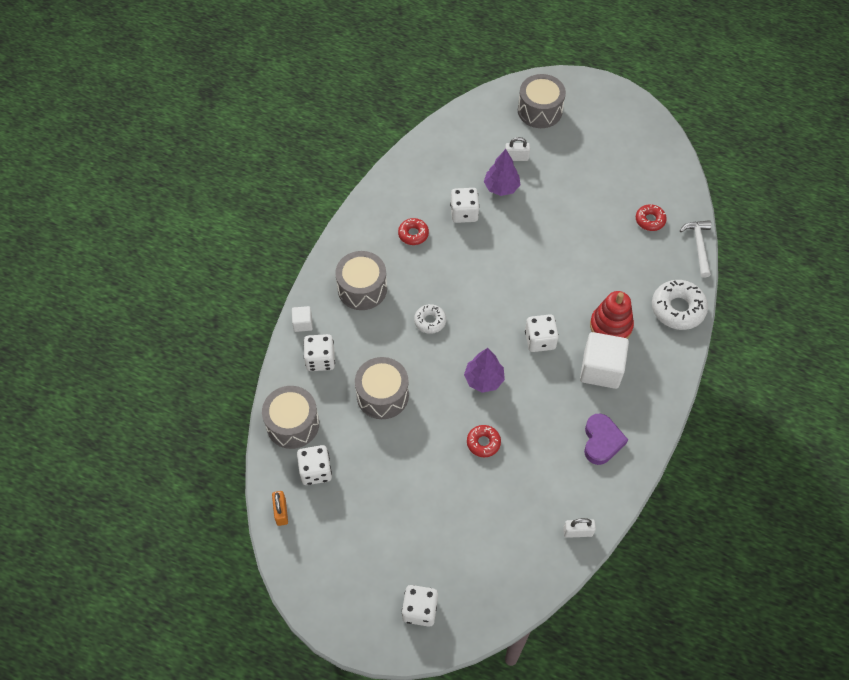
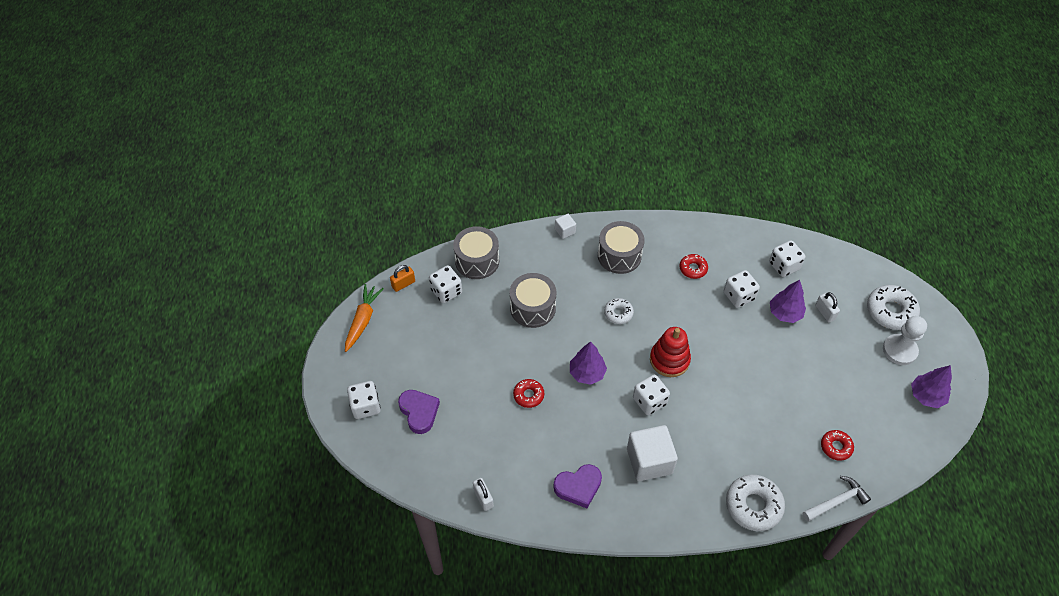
camera: 65 degrees right, 5 degrees down
white dice [303,334,335,371] -> white dice moved to [769,240,805,277]
grey drum [518,74,566,128] -> white donut [867,285,920,330]
red stacking toy [590,291,634,339] -> red stacking toy moved to [650,327,691,377]
none -> orange carrot [345,284,384,352]
none -> purple heart [398,390,440,434]
none -> white pawn [883,316,927,365]
none -> purple tree [911,365,952,408]

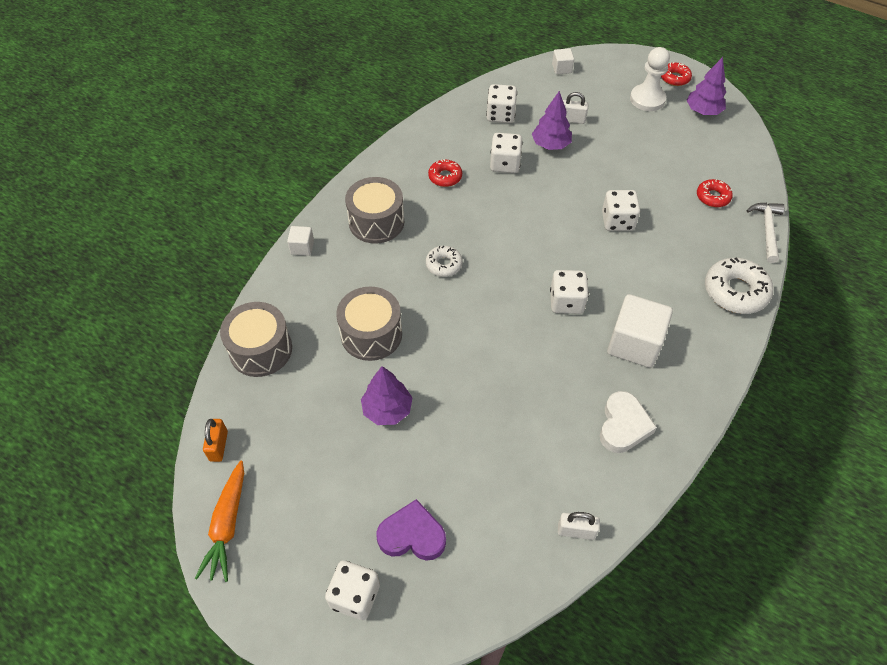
camera: 55 degrees left, 0 degrees up
orange carrot [345,284,384,352] -> orange carrot turned 135 degrees counterclockwise [195,460,244,582]
white dice [429,265,462,303] -> white dice moved to [602,190,640,231]
red donut [513,379,544,408] -> red donut moved to [661,62,692,86]
purple heart [553,464,602,508] -> white heart [600,391,657,453]
purple tree [570,341,607,385] -> purple tree moved to [361,366,412,425]
red stacking toy [650,327,691,377] -> none
white donut [867,285,920,330] -> none
none -> white cube [552,48,574,74]

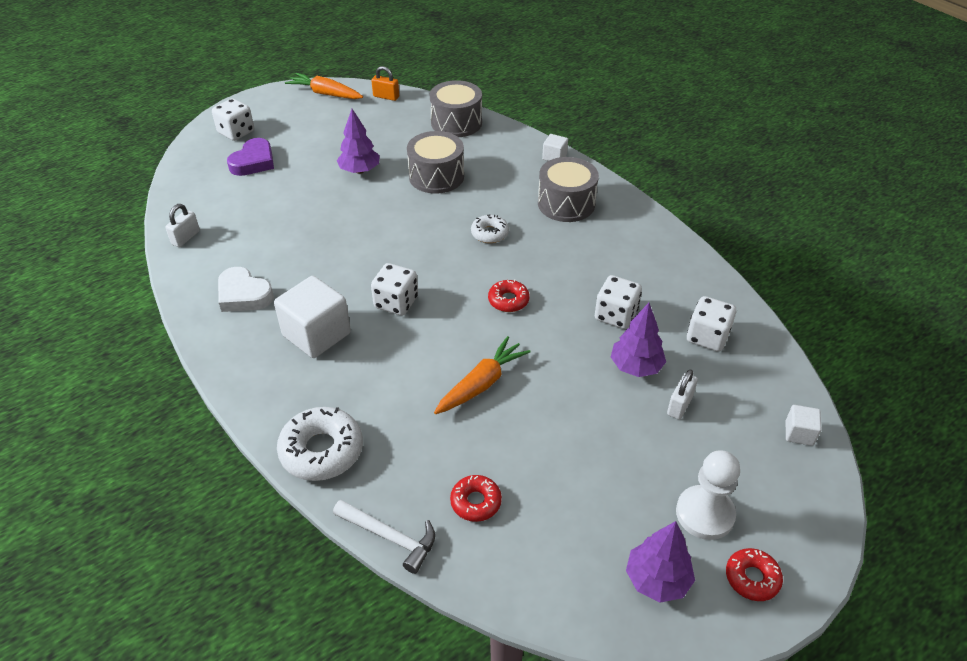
camera: 110 degrees right, 10 degrees down
red donut [428,159,462,187] -> red donut moved to [488,279,530,312]
white dice [602,190,640,231] -> orange carrot [434,336,531,414]

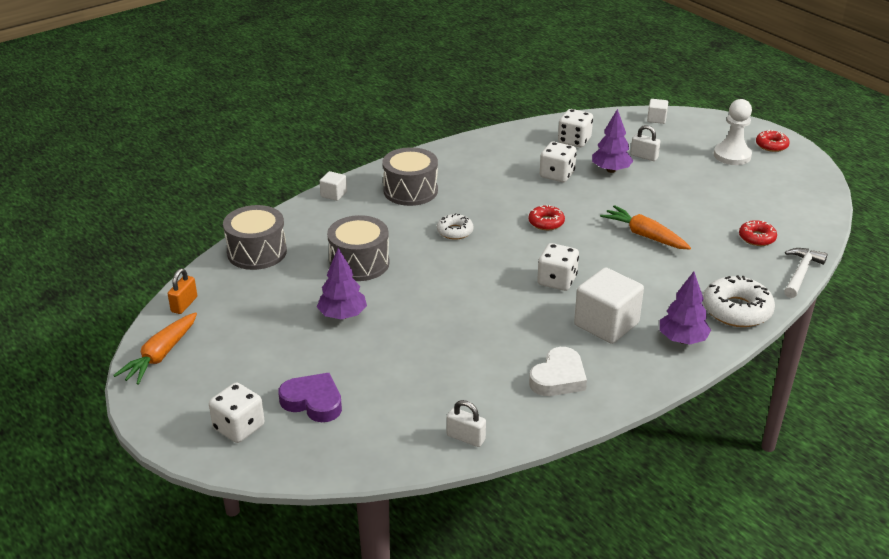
camera: 90 degrees left, 10 degrees down
purple tree [626,521,695,602] -> purple tree moved to [660,272,711,345]

